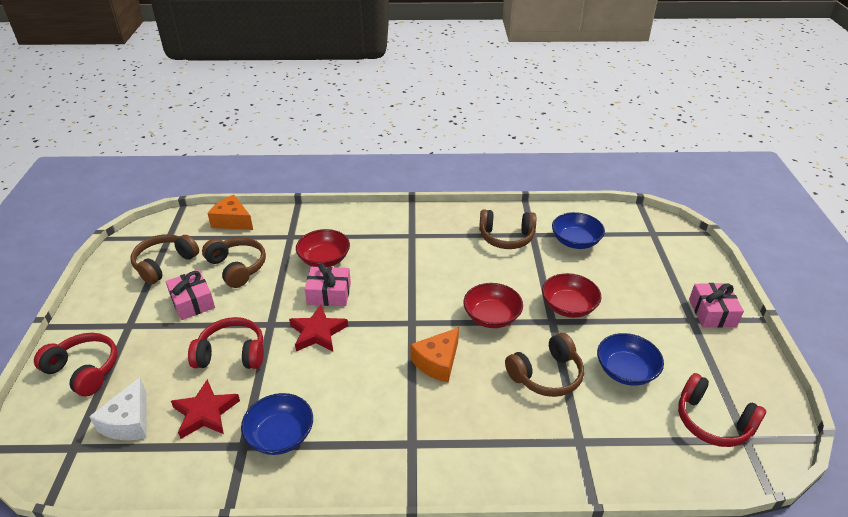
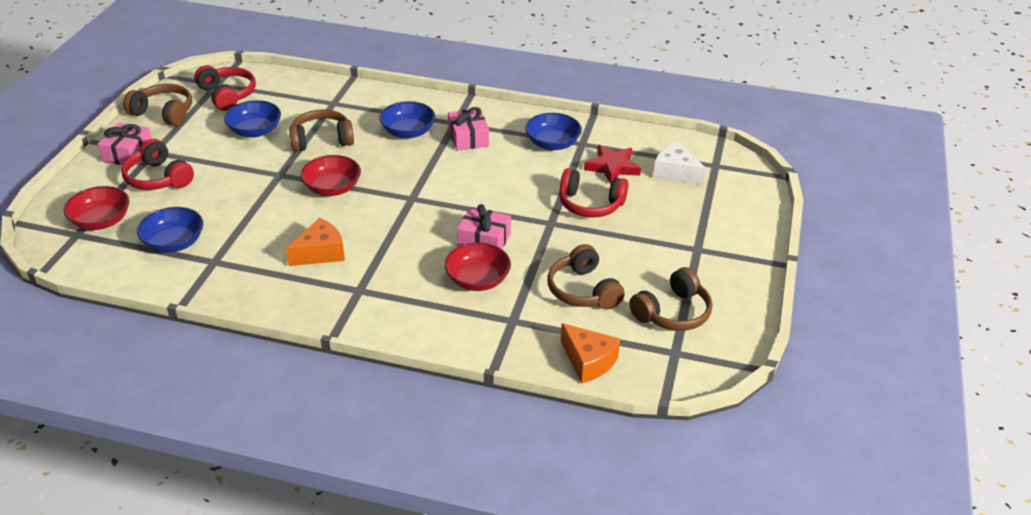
camera: 165 degrees left, 0 degrees up
red headphones [34,333,117,397] -> red headphones moved to [121,139,194,190]
white cheese [89,377,147,440] -> white cheese turned 75 degrees counterclockwise [653,142,706,185]
pink gift [165,270,215,320] -> pink gift moved to [448,107,489,151]
red star [289,305,348,351] -> none
orange cheese [410,327,459,382] -> orange cheese moved to [286,218,345,266]
brown headphones [479,209,536,249] -> brown headphones moved to [123,84,192,126]
red bowl [542,273,601,318] -> red bowl moved to [64,186,130,230]
none -> blue bowl [379,101,435,138]

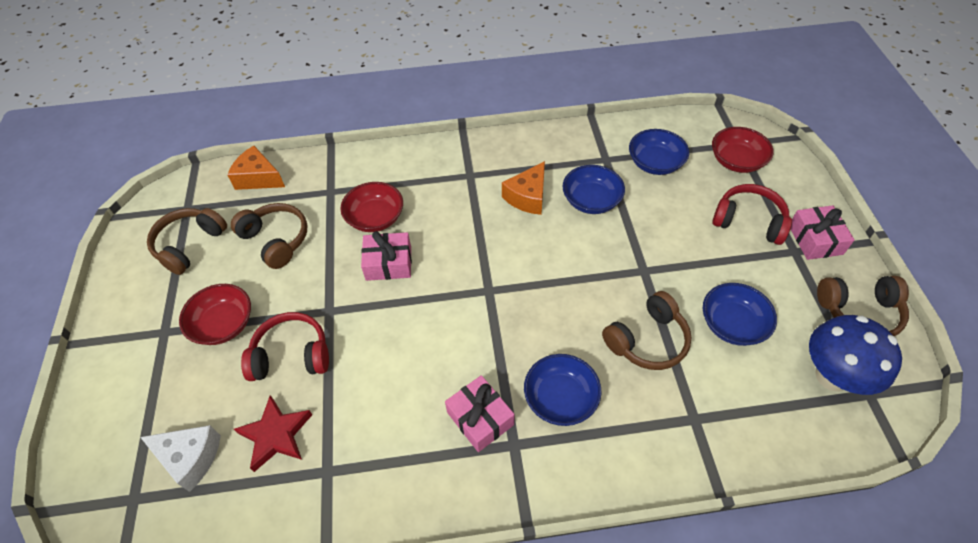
camera: 160 degrees right, 15 degrees up
red headphones [194,65,256,111] -> blue mushroom [809,315,902,395]
red bowl [300,155,361,196] -> red bowl moved to [179,284,251,345]
blue bowl [525,113,582,150] -> blue bowl moved to [563,165,625,214]

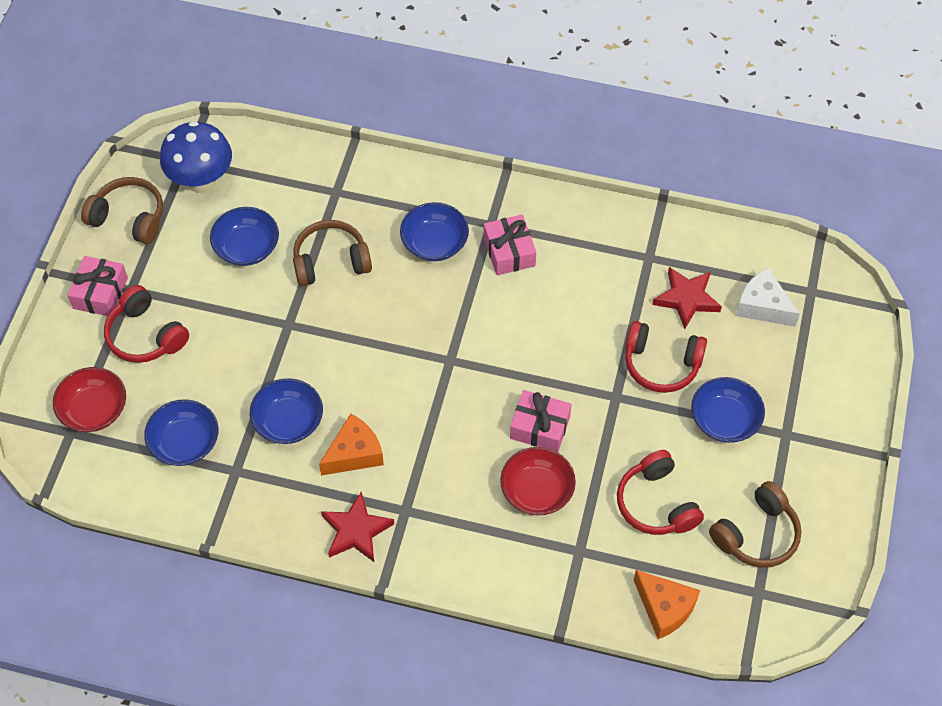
camera: 160 degrees left, 5 degrees up
red bowl [179,284,251,345] -> blue bowl [691,377,765,443]
brown headphones [231,203,307,269] -> red headphones [617,450,704,535]
none -> red star [321,491,394,562]

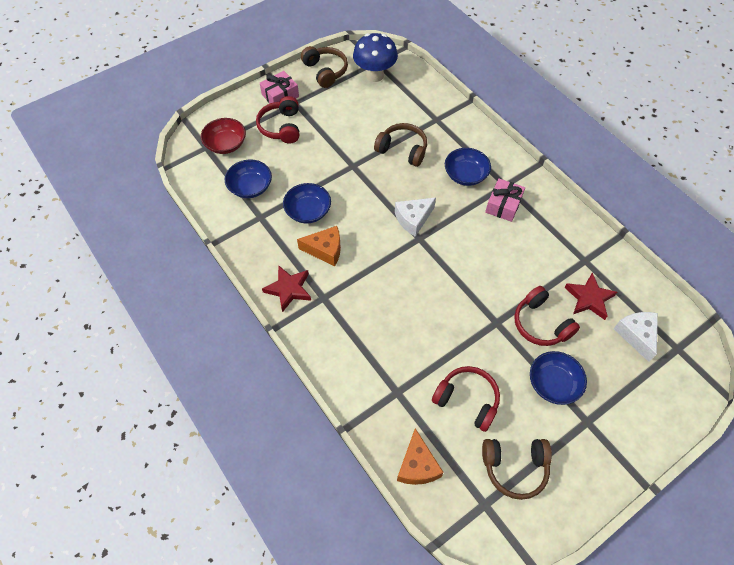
camera: 40 degrees right, 0 degrees up
blue bowl [210,207,279,266] -> none
red bowl [500,447,576,515] -> none
pink gift [510,390,572,452] -> none
red headphones [617,450,704,535] -> red headphones turned 105 degrees clockwise [432,366,500,432]
none -> white cheese [395,198,436,237]

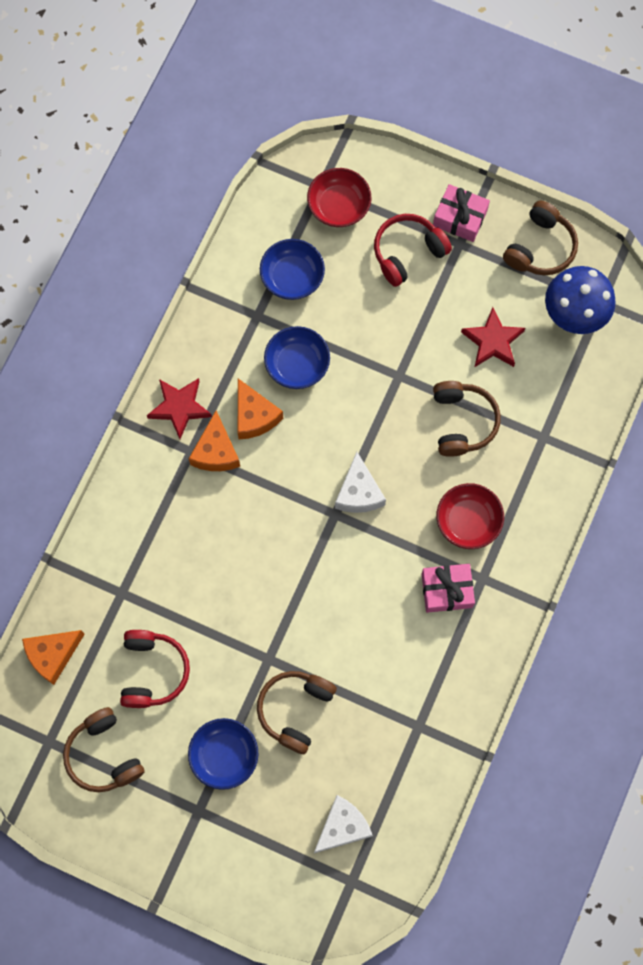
camera: 60 degrees right, 15 degrees up
white cheese [395,198,436,237] -> white cheese turned 120 degrees counterclockwise [335,452,386,513]
blue bowl [445,148,491,186] -> red bowl [436,483,504,549]
red headphones [514,286,580,346] -> brown headphones [257,671,337,754]
red star [564,272,617,320] -> red star moved to [461,307,525,367]
none -> orange cheese [189,411,240,471]

